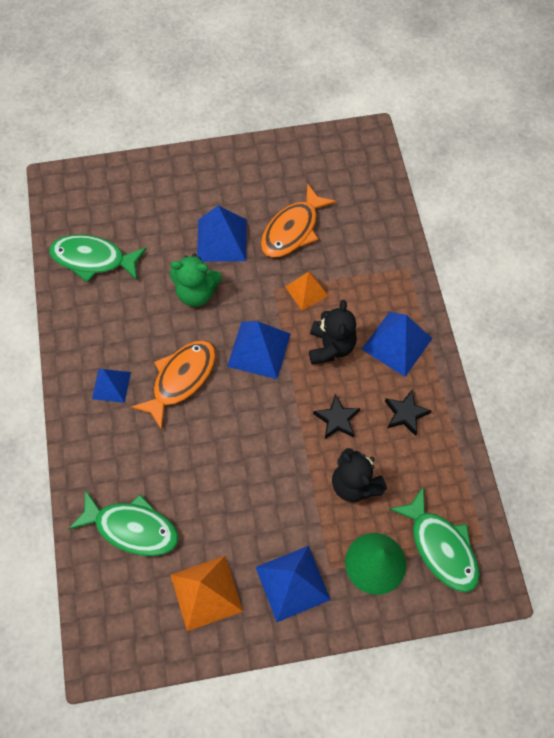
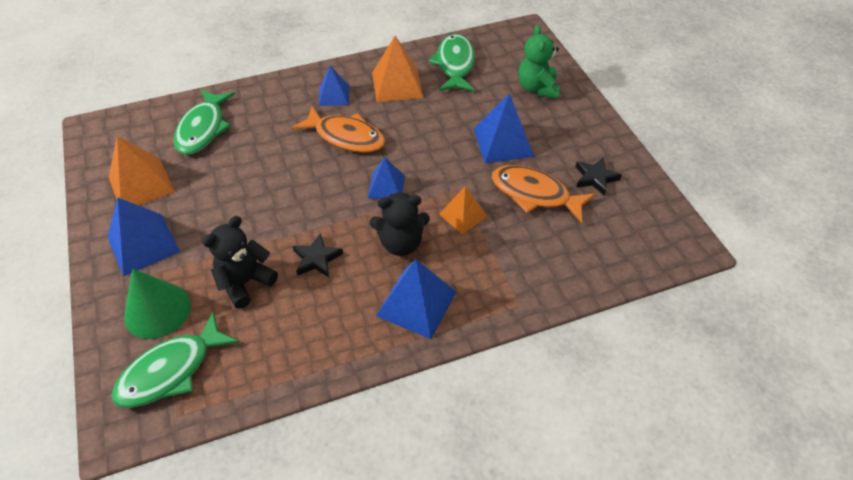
camera: 80 degrees right, 15 degrees down
green teddy bear [169,253,222,307] -> green teddy bear moved to [518,25,560,99]
blue pyramid [227,321,291,379] -> blue pyramid [368,157,405,199], size x0.63
black star [385,390,432,436] -> black star moved to [575,157,622,196]
none -> orange pyramid [372,36,423,102]

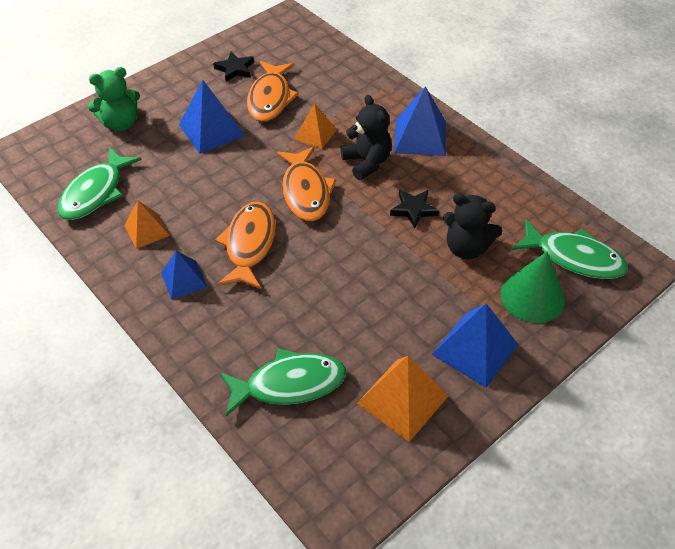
camera: 110 degrees left, 0 degrees up
blue pyramid [368,157,405,199] -> orange fish [277,146,336,222]
orange pyramid [372,36,423,102] -> orange pyramid [124,200,170,249], size x0.63
green fish [429,34,475,91] -> green fish turned 45 degrees counterclockwise [57,147,142,220]

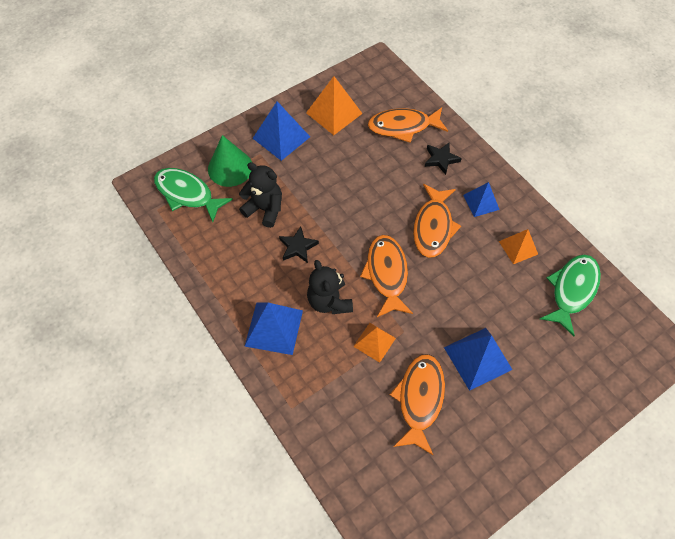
camera: 175 degrees left, 10 degrees up
green teddy bear [88,67,140,131] -> none
black star [213,52,254,82] -> black star moved to [425,142,462,175]
green fish [220,348,346,416] -> orange fish [368,108,448,143]

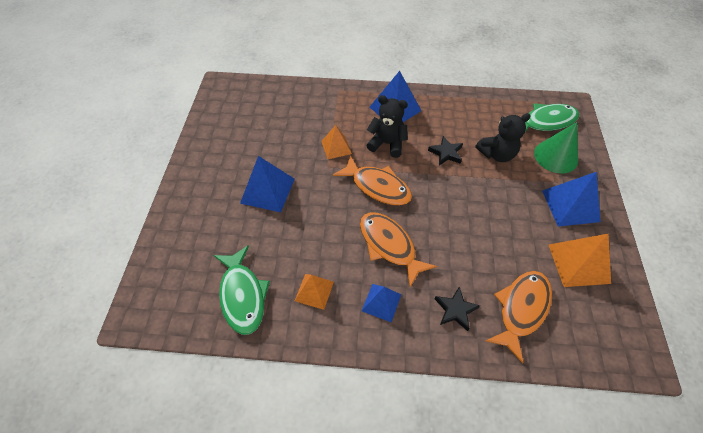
camera: 130 degrees right, 5 degrees down
orange fish [390,354,445,455] -> none

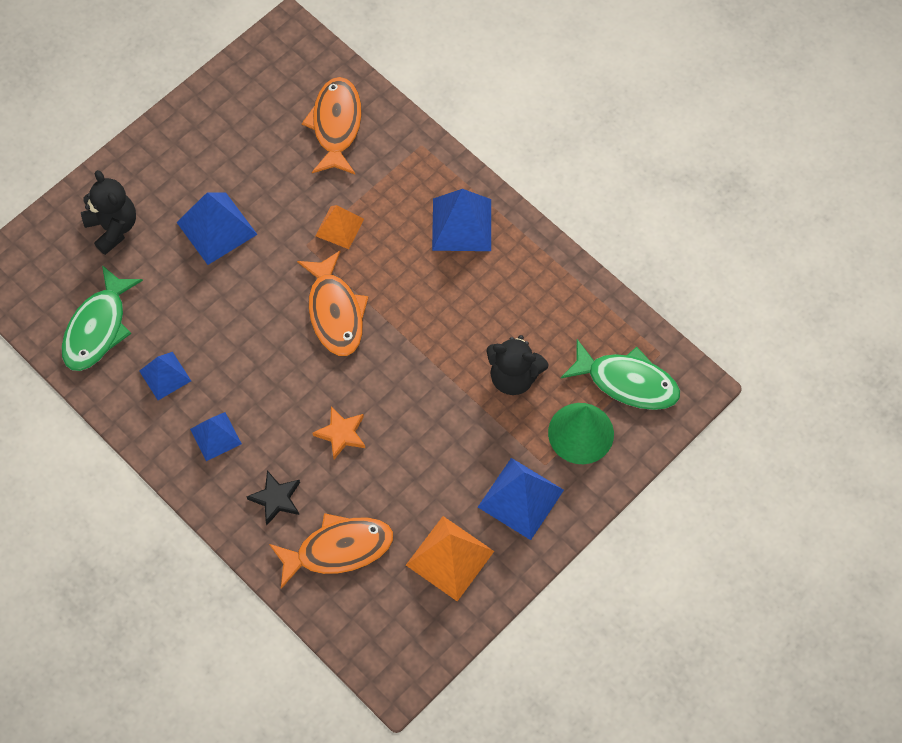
camera: 40 degrees right, 10 degrees up
orange pyramid [295,274,334,310] -> blue pyramid [139,352,191,400]
orange fish [360,212,437,287] -> orange fish moved to [302,77,362,174]
black teddy bear [366,95,408,158] -> black teddy bear moved to [81,170,136,255]
black star [428,136,463,166] -> none
none -> orange star [313,406,365,459]

